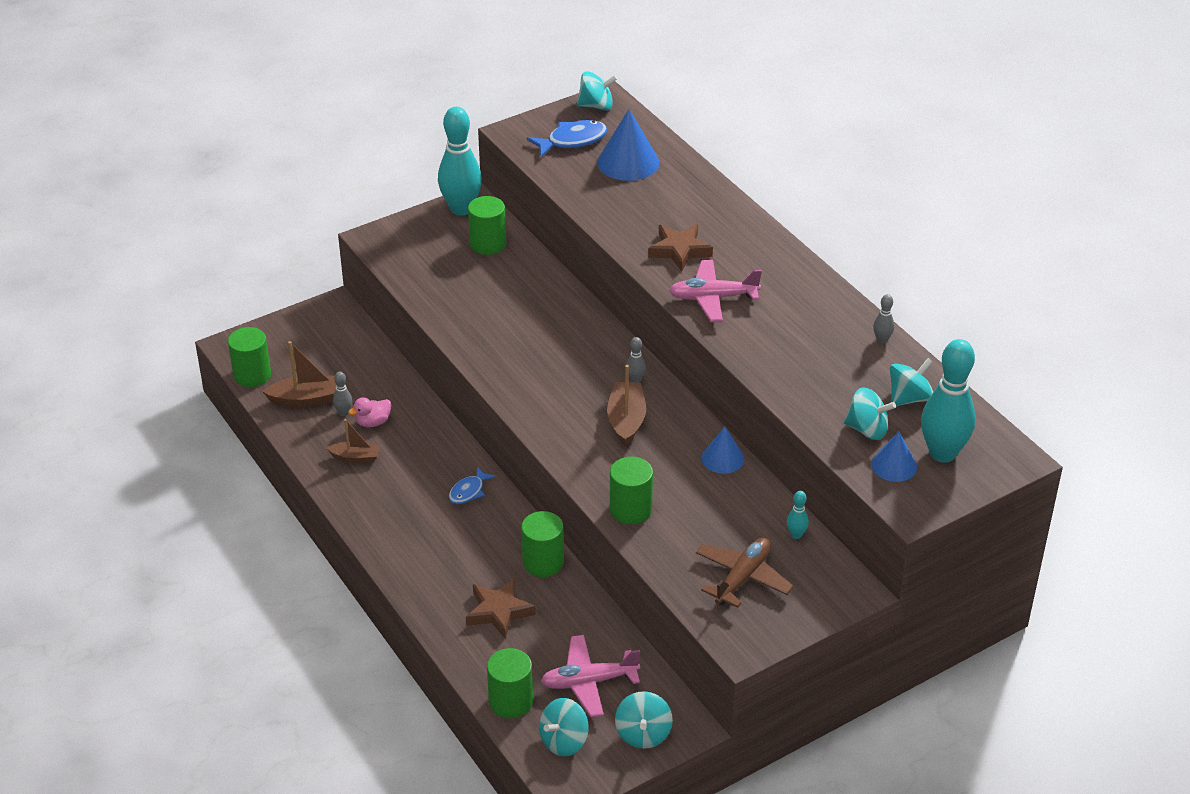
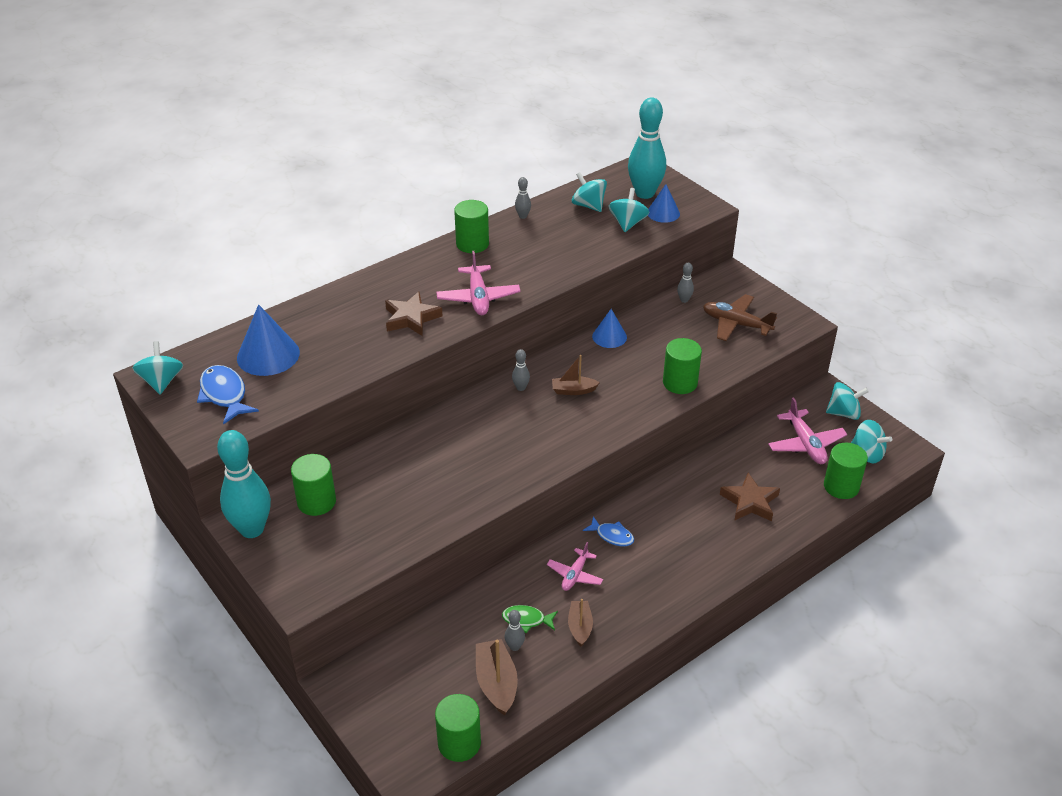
camera: 95 degrees left, 0 degrees up
pink duck [348,397,392,427] -> green fish [502,605,558,633]
green cylinder [521,511,564,577] -> green cylinder moved to [454,200,489,253]
brown boat [607,365,646,446] -> brown boat [552,355,600,395], size x0.65
turquoise bowling pin [787,491,809,539] -> grey bowling pin [677,263,694,303]
none -> pink plane [547,542,603,591]

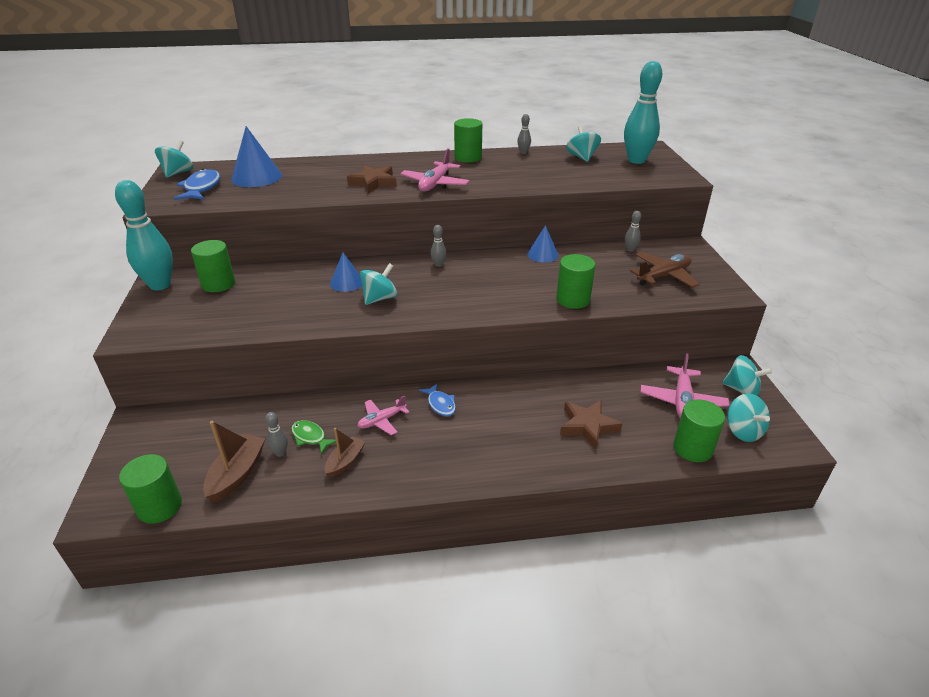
camera: 30 degrees right, 5 degrees down
brown boat [552,355,600,395] -> none
turquoise spinning top [609,188,649,232] -> turquoise spinning top moved to [360,263,398,305]
blue cone [648,184,680,223] -> blue cone moved to [330,253,362,292]
brown plane [703,294,777,341] -> brown plane turned 90 degrees clockwise [630,252,700,288]

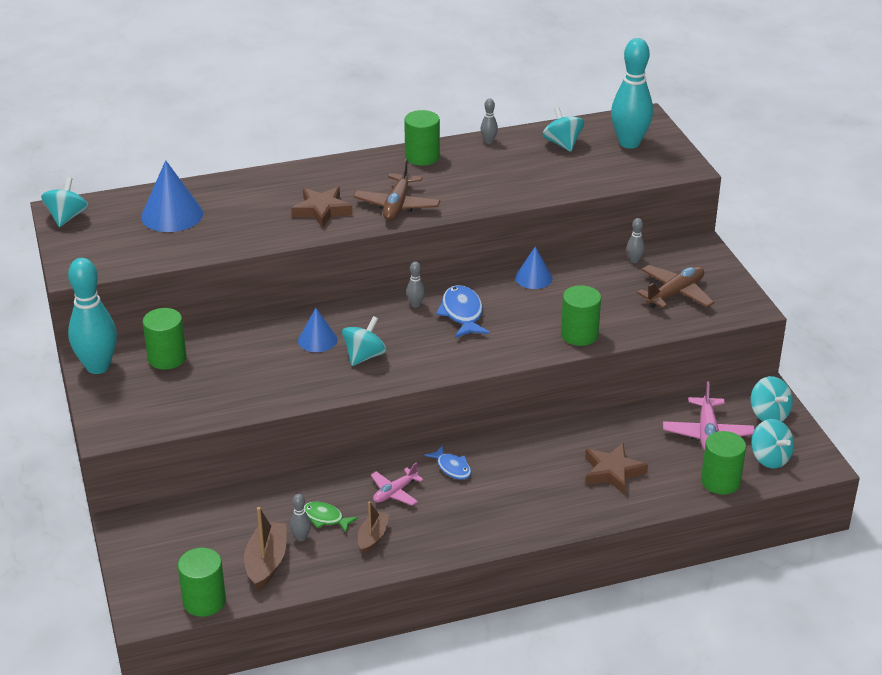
camera: 10 degrees left, 0 degrees up
blue fish [174,169,220,200] -> blue fish moved to [436,285,490,338]
pink plane [400,148,470,192] -> brown plane [353,158,440,221]
turquoise spinning top [723,355,773,396] -> turquoise spinning top turned 45 degrees clockwise [751,376,793,422]

